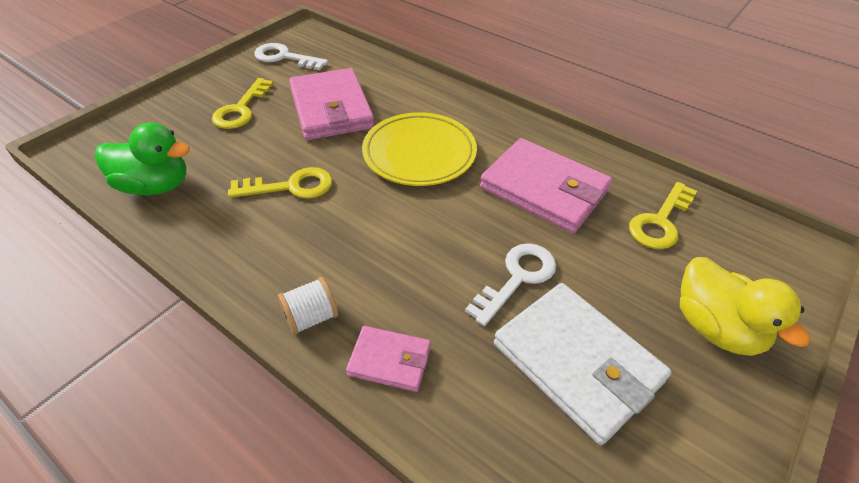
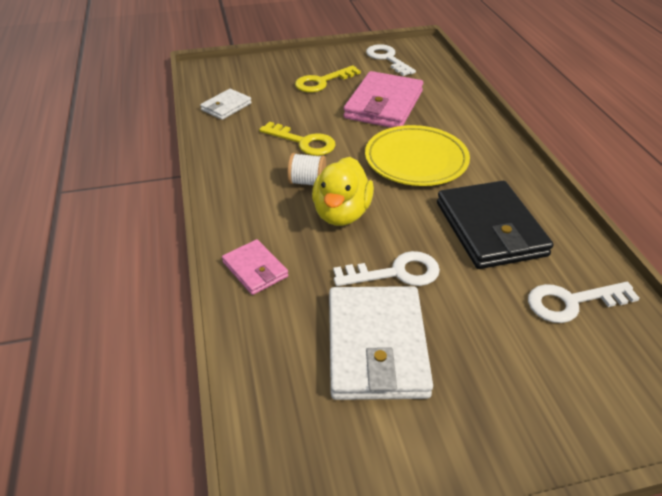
camera: 40 degrees right, 5 degrees down
green duck [95,123,190,196] -> white wallet [200,89,252,120]
white spool [278,277,338,335] -> white spool moved to [287,153,326,185]
pink wallet [480,138,612,233] -> black wallet [437,181,554,269]
yellow key [629,182,697,249] -> white key [528,282,640,323]
yellow duck [680,257,810,356] -> yellow duck moved to [312,157,374,226]

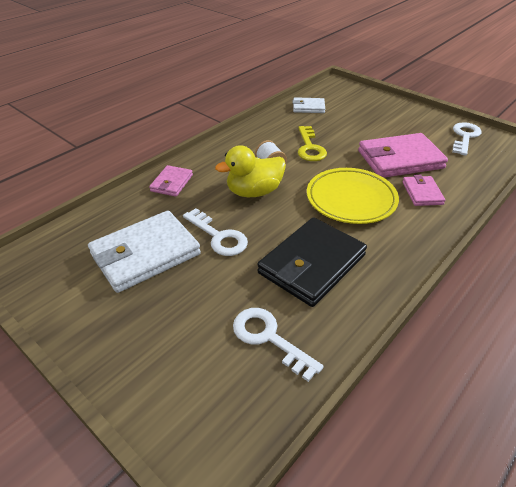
camera: 55 degrees right, 0 degrees up
yellow key [295,65,361,92] -> none
none -> pink wallet [402,175,445,206]

